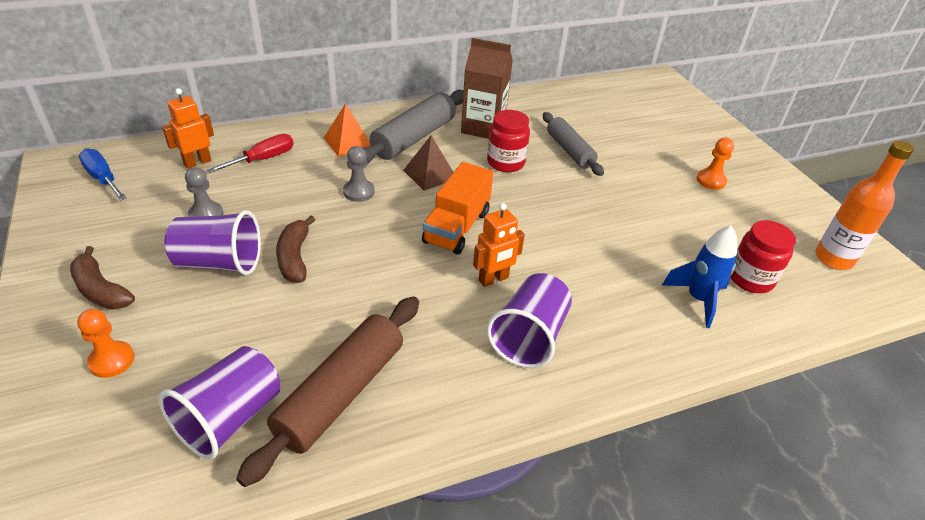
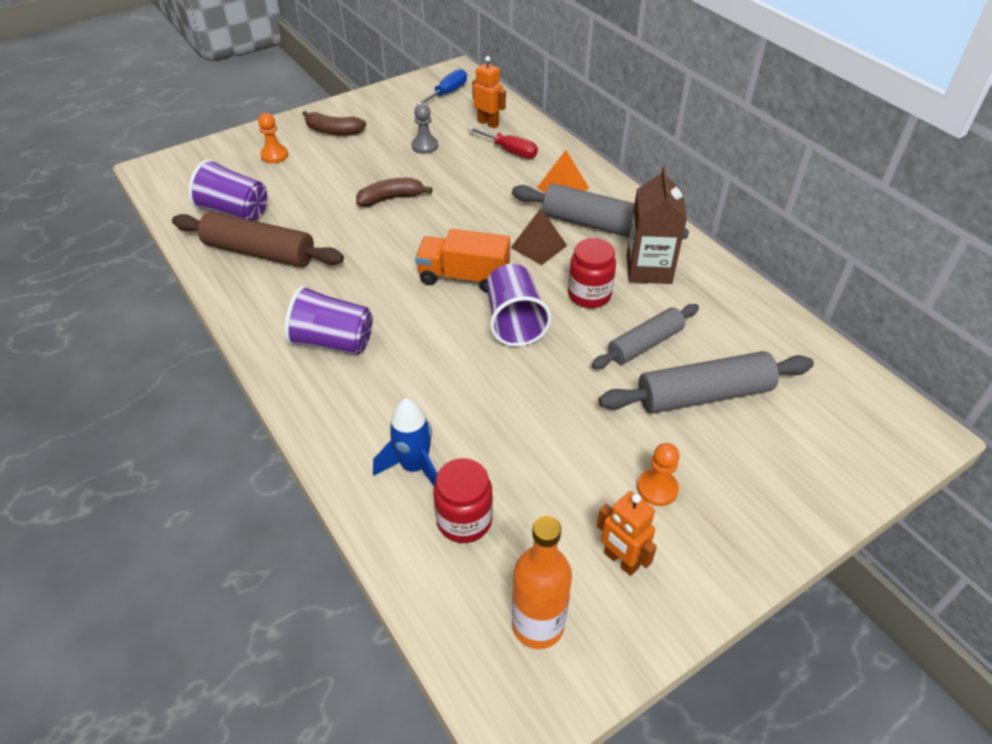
camera: 80 degrees right, 5 degrees up
brown banana [70,246,135,310] -> brown banana turned 105 degrees counterclockwise [302,111,366,135]
purple cup [165,210,261,275] -> purple cup moved to [487,264,551,347]
grey pawn [343,146,375,202] -> none
orange robot [473,203,525,287] -> orange robot moved to [597,491,657,576]
none -> grey rolling pin [599,351,814,414]

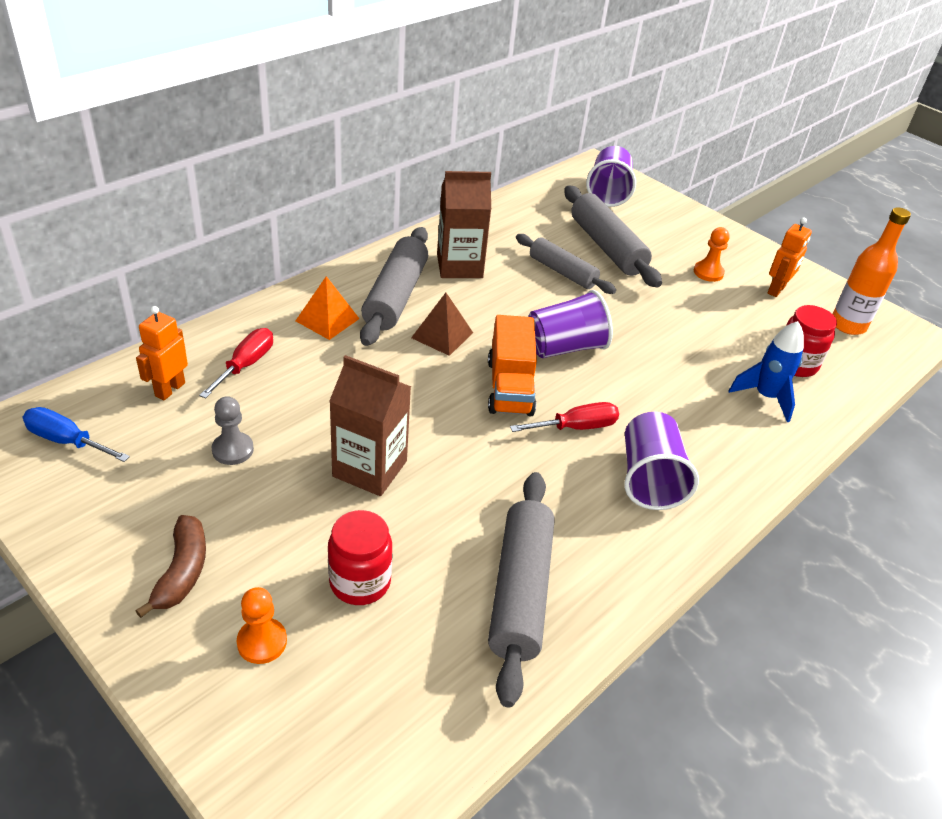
camera: 105 degrees left, 5 degrees down
brown rolling pin [172,211,344,267] -> grey rolling pin [488,472,555,707]
purple cup [188,159,267,221] -> purple cup moved to [586,146,636,207]
brown banana [356,178,433,207] -> brown carton [329,355,411,496]
red jar [568,238,616,308] -> red jar moved to [328,510,392,605]
none -> red screwdriver [510,402,619,432]

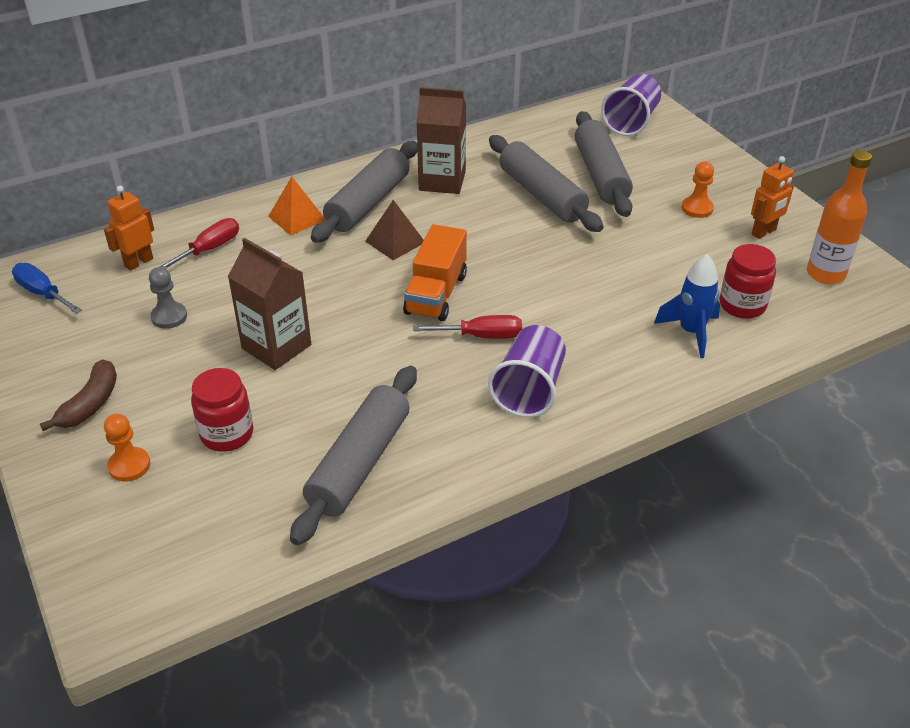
camera: 20 degrees right, 0 degrees up
grey rolling pin [516,234,616,294] -> grey rolling pin [489,135,604,232], size x1.50
purple cup [528,290,613,358] -> none

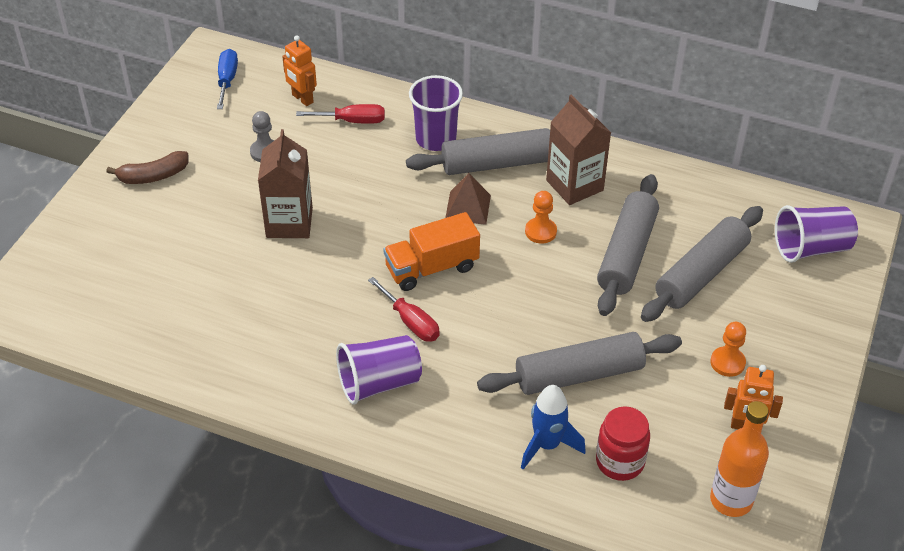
camera: 50 degrees right, 5 degrees up
orange robot [104,186,154,271] -> orange robot turned 135 degrees counterclockwise [282,35,317,106]
orange pawn [104,414,150,482] -> orange pawn moved to [525,191,557,244]
red jar [191,368,253,452] -> none
orange pyramid [268,177,325,236] -> purple cup [409,75,463,151]
grey rolling pin [290,366,417,545] -> grey rolling pin moved to [477,332,682,395]

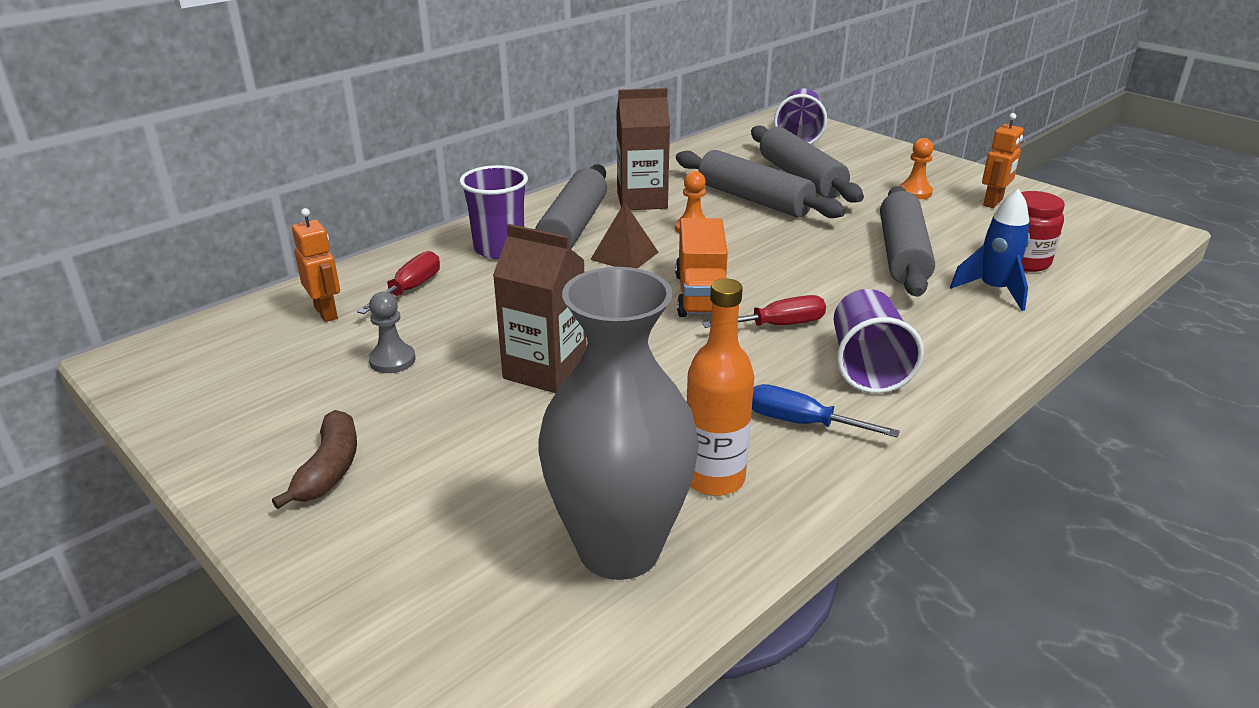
camera: 65 degrees left, 15 degrees down
blue screwdriver [217,49,238,109] -> blue screwdriver moved to [752,384,900,437]
orange robot [282,35,317,106] -> orange robot turned 105 degrees counterclockwise [292,208,340,322]
orange bottle [710,401,769,517] -> orange bottle moved to [687,278,754,496]
none -> grey vase [538,267,699,580]

